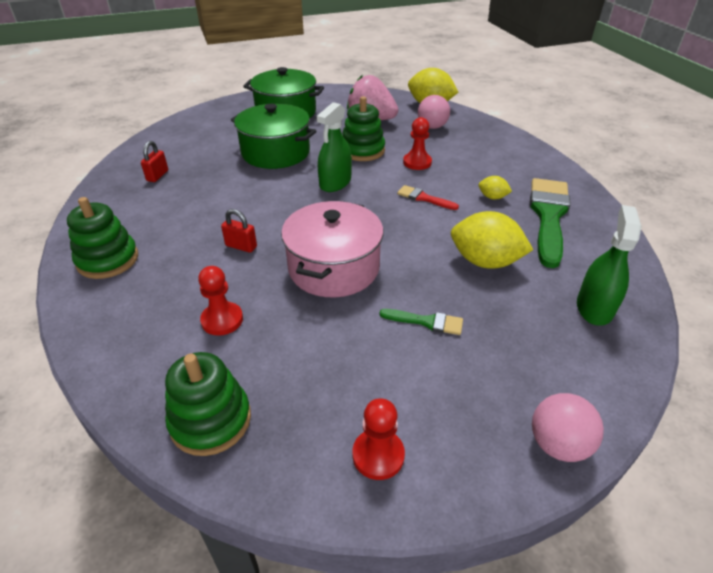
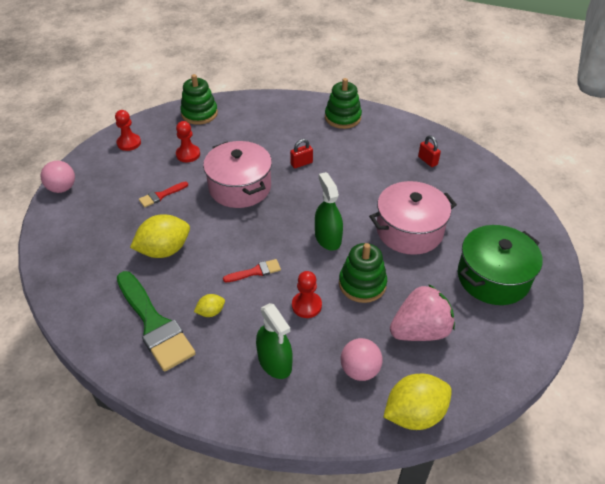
camera: 130 degrees right, 5 degrees up
red pawn [198,266,243,336] -> red pawn moved to [176,121,200,162]
green pot [231,103,316,169] -> pink pot [369,181,457,255]
green brush [379,309,463,335] -> red brush [139,182,188,207]
green spray bottle [577,205,641,326] -> green spray bottle moved to [256,303,293,379]

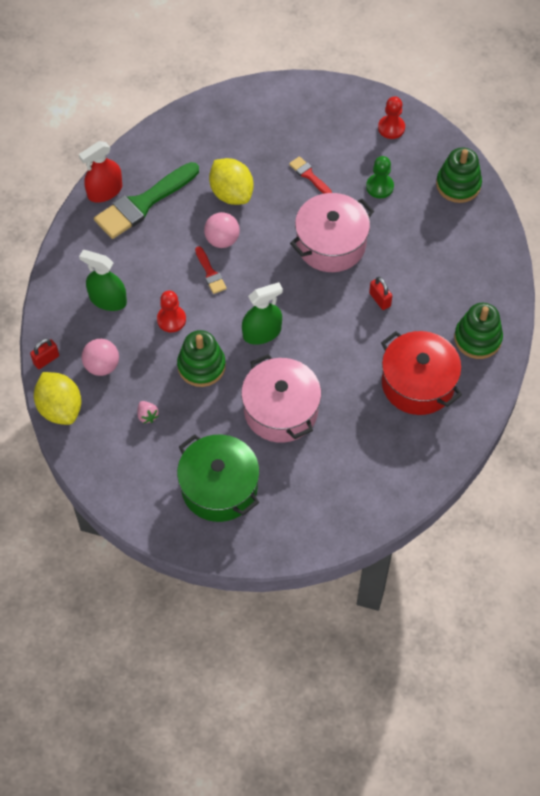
camera: 85 degrees right, 15 degrees up
pink ball [40,161,75,193] -> pink ball moved to [204,212,240,248]
red pawn [176,121,200,162] -> green pawn [366,156,394,198]
yellow lemon [194,294,225,317] -> none
green spray bottle [256,303,293,379] -> green spray bottle turned 60 degrees clockwise [79,250,127,311]
pink strawberry [390,284,455,341] -> pink strawberry [137,401,159,423], size x0.41
red padlock [418,135,441,167] -> red padlock moved to [30,339,59,369]
none -> red spray bottle [79,141,122,203]
none -> red pot [381,331,462,415]

